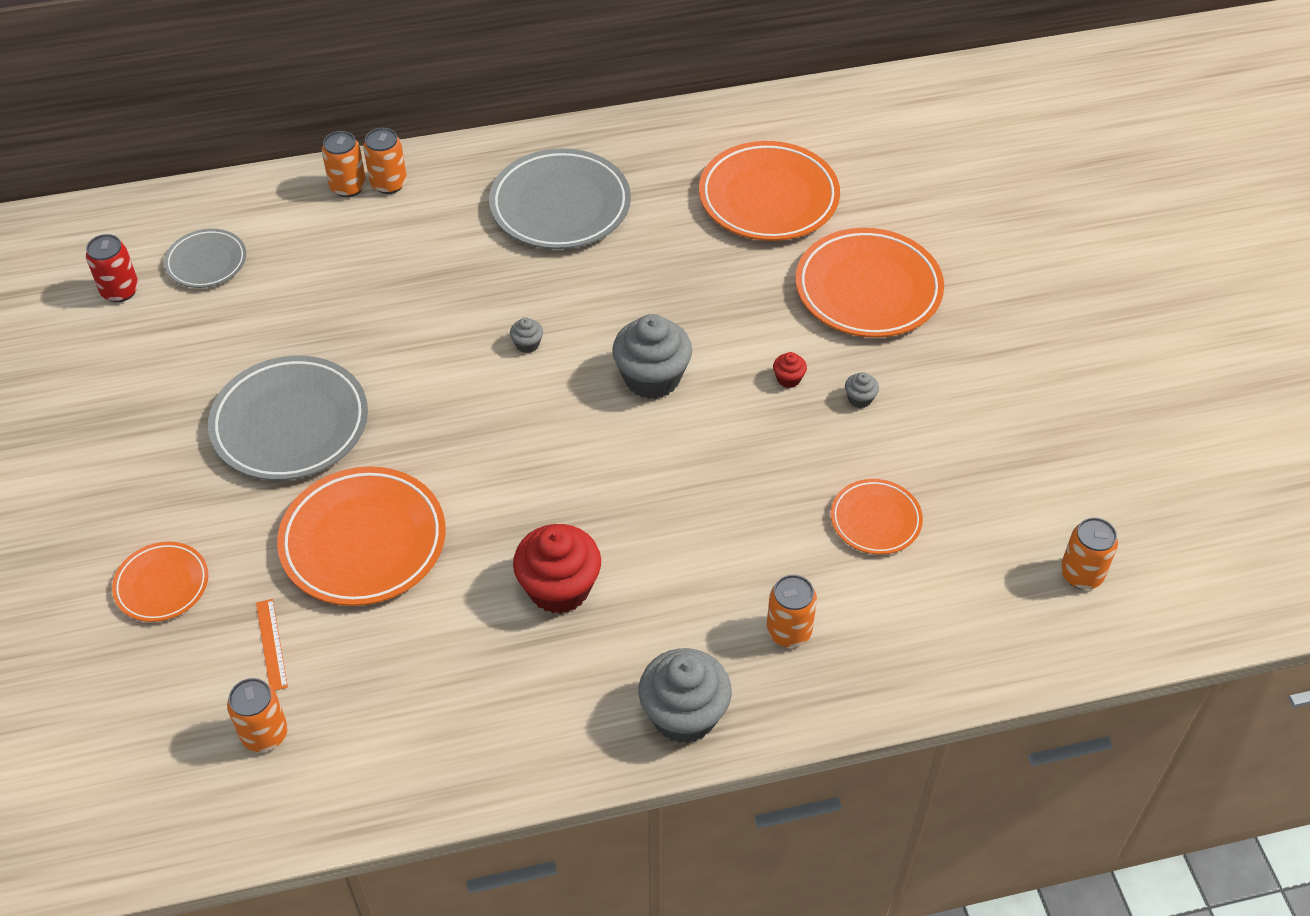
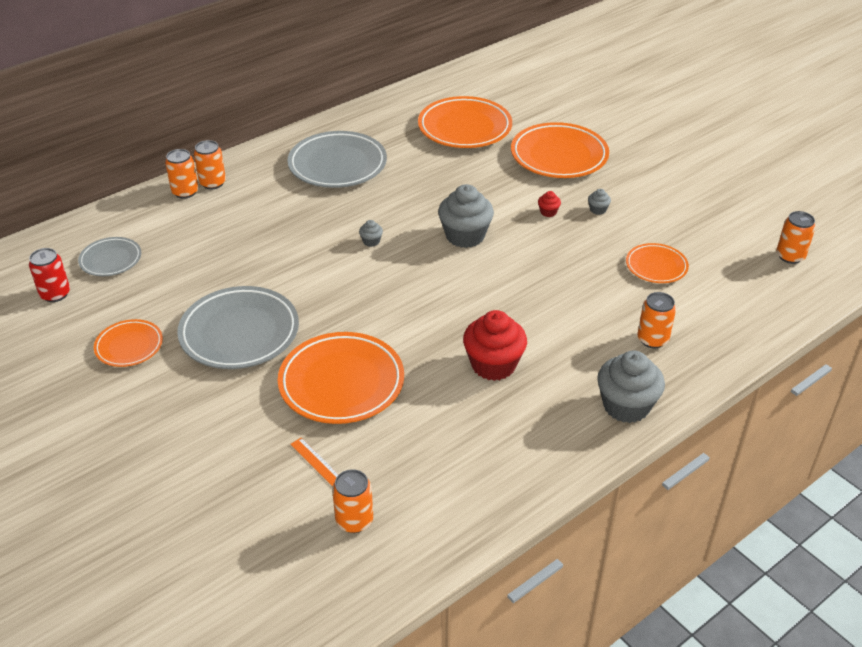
camera: 25 degrees left, 10 degrees down
orange plate [112,542,208,622] -> orange plate moved to [94,319,163,367]

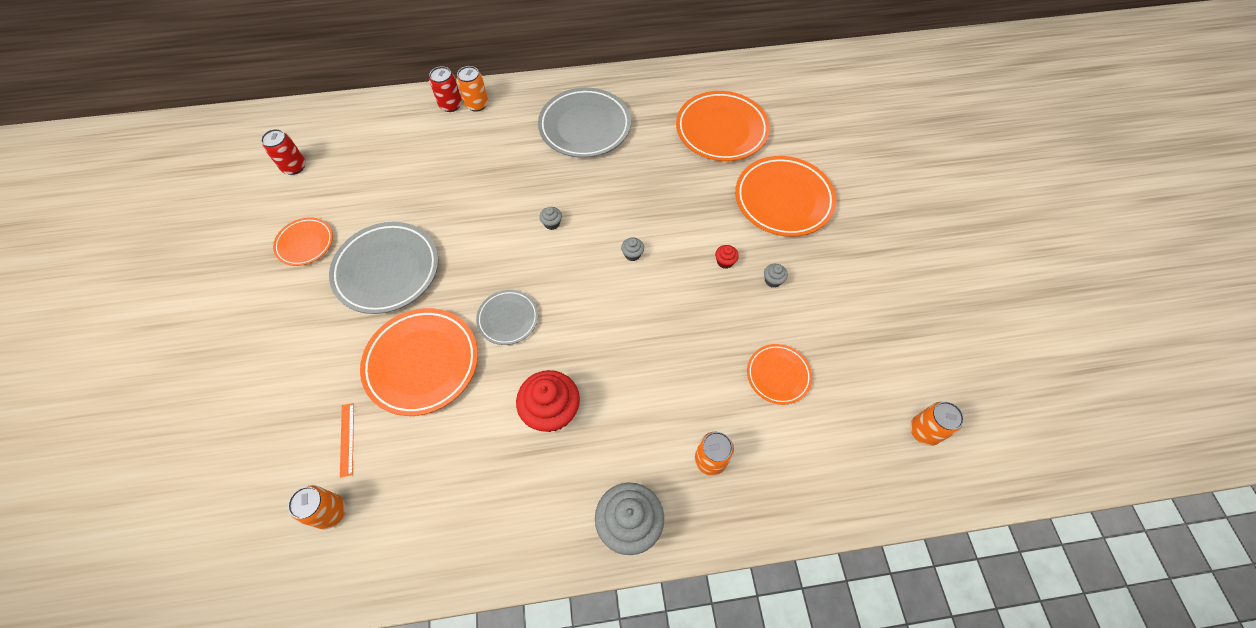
camera: 30 degrees right, 20 degrees up
grey plate [78,237,141,276] -> grey plate moved to [476,290,538,345]
orange can [165,149,198,199] -> red can [429,66,462,112]
grey cupcake [438,184,494,248] -> grey cupcake [621,238,644,261], size x0.43

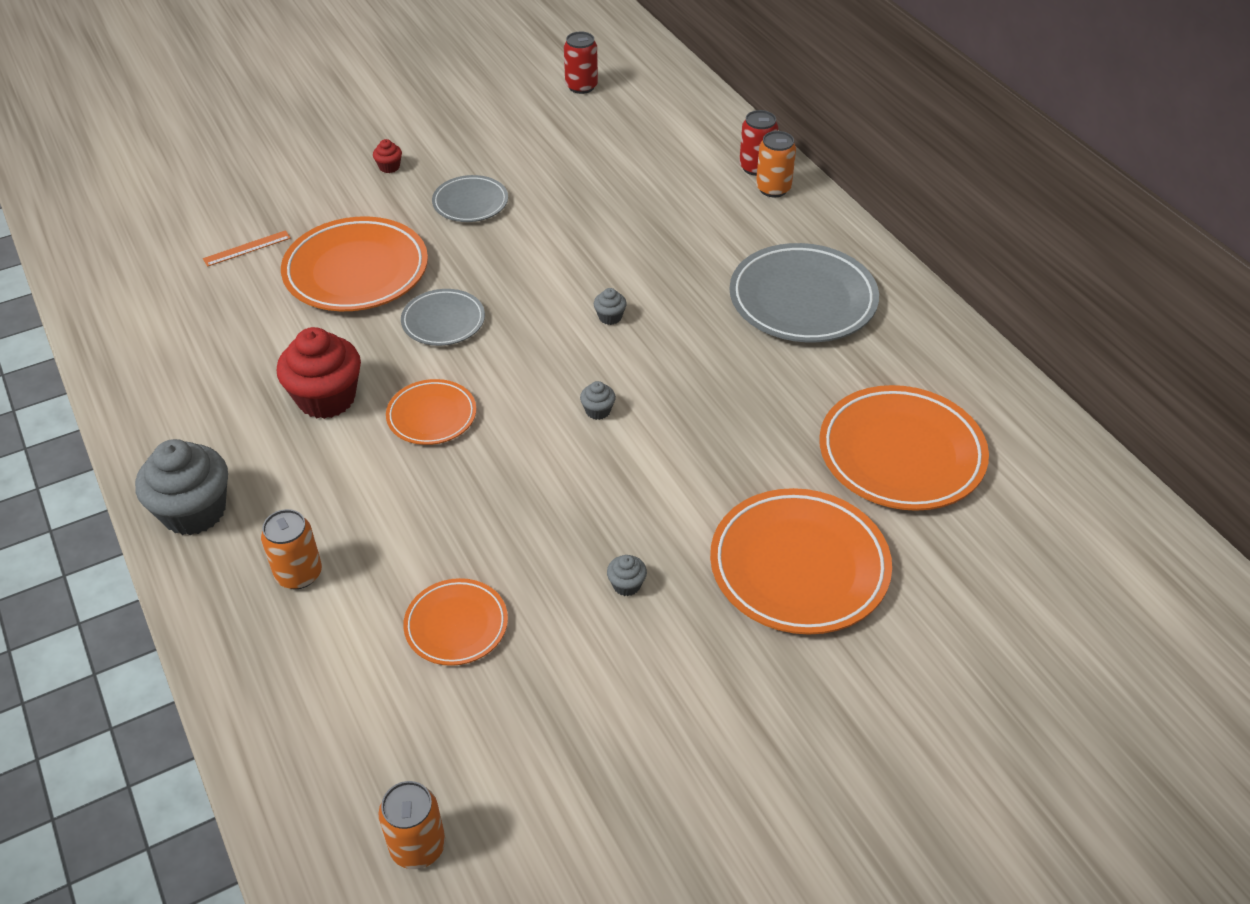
camera: 70 degrees right, 15 degrees down
orange plate [273,217,333,266] -> orange plate moved to [386,379,476,445]
orange can [288,485,346,529] -> none
grey plate [329,222,439,314] -> grey plate [432,175,508,222], size x0.56
red cupcake [715,245,739,269] -> red cupcake moved to [373,139,402,173]

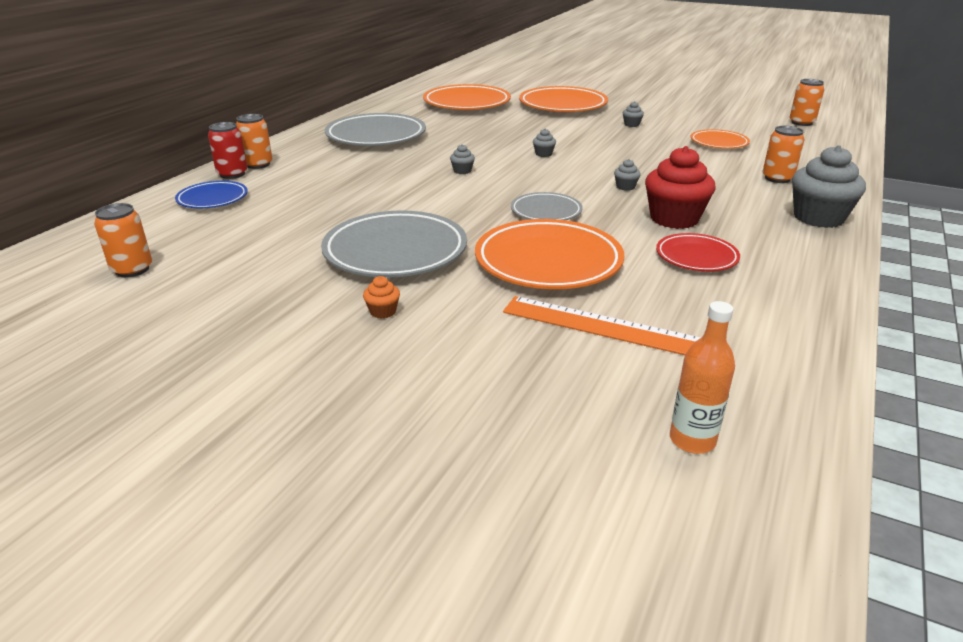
camera: 125 degrees left, 15 degrees down
orange ruler [203,230,291,267] -> orange ruler [503,296,701,355], size x1.95
red cupcake [373,139,402,173] -> orange cupcake [363,276,400,319]
orange plate [386,379,476,445] -> grey cupcake [614,159,641,191]
grey plate [432,175,508,222] -> grey plate [321,210,467,277], size x1.80
red can [564,32,598,94] -> orange can [94,203,152,277]
none -> blue plate [175,181,248,208]
none -> red plate [656,233,740,271]
none -> orange bottle [670,301,735,454]

